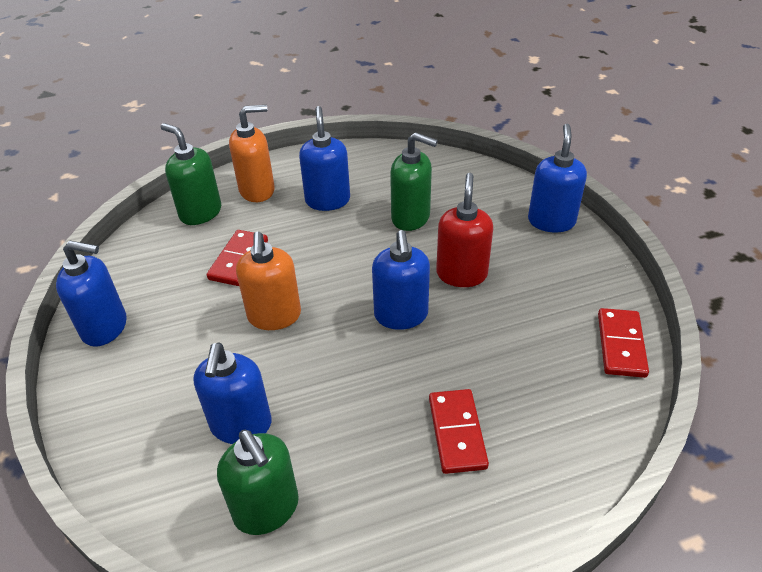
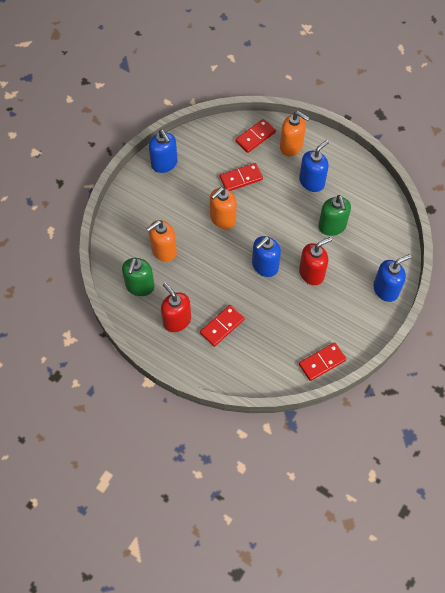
camera: 50 degrees right, 20 degrees up
green soap dispenser [161,123,221,225] -> red domino [235,119,276,153]
blue soap dispenser [194,343,272,444] -> orange soap dispenser [146,220,177,262]
none -> red soap dispenser [161,282,191,332]

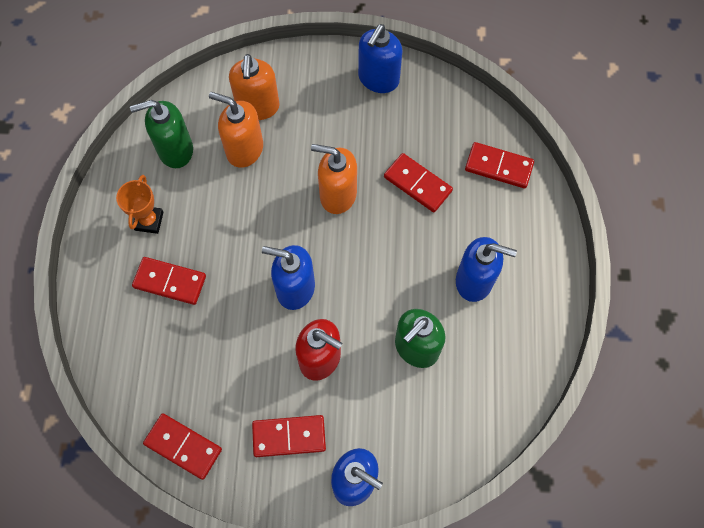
camera: 60 degrees right, 5 degrees up
red soap dispenser [161,282,191,332] -> orange trophy [116,175,164,234]
orange soap dispenser [280,111,309,156] -> orange soap dispenser moved to [229,54,280,120]
none -> red domino [252,415,326,457]

